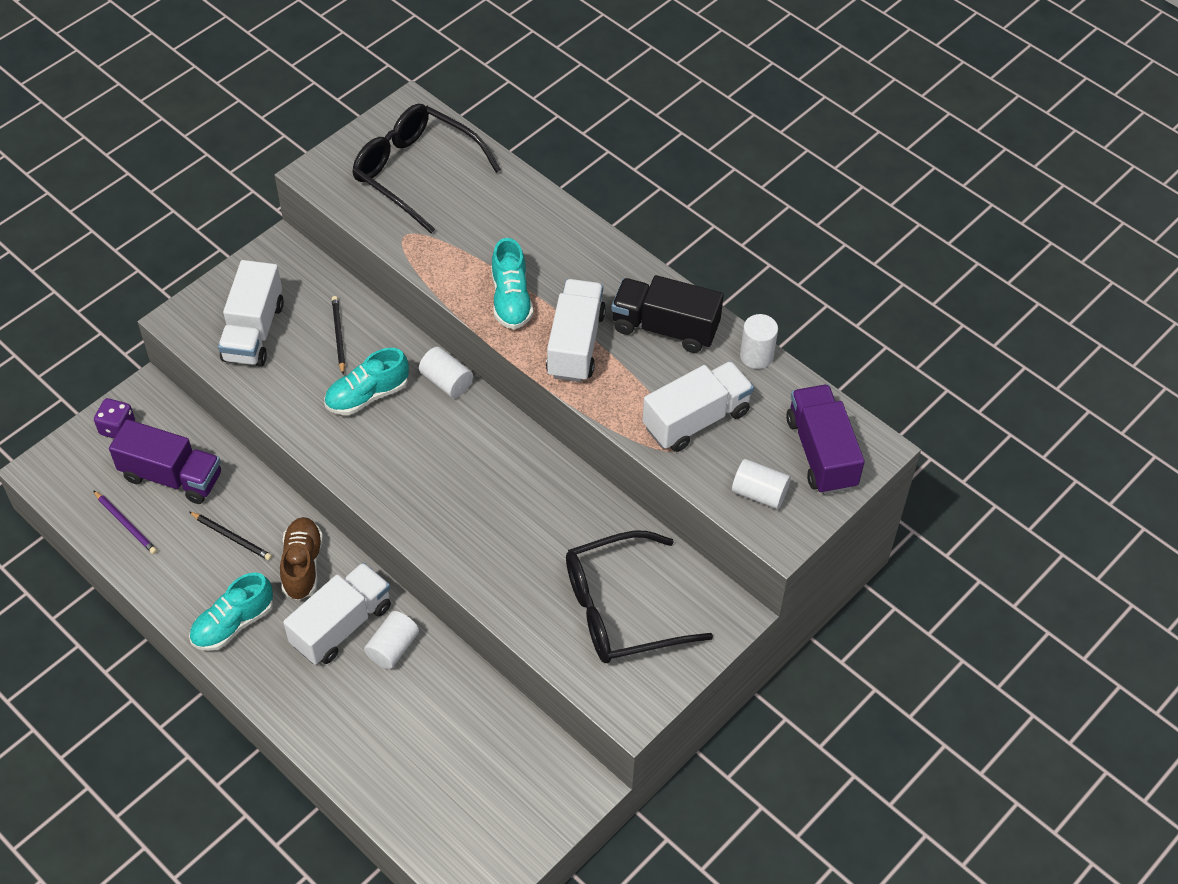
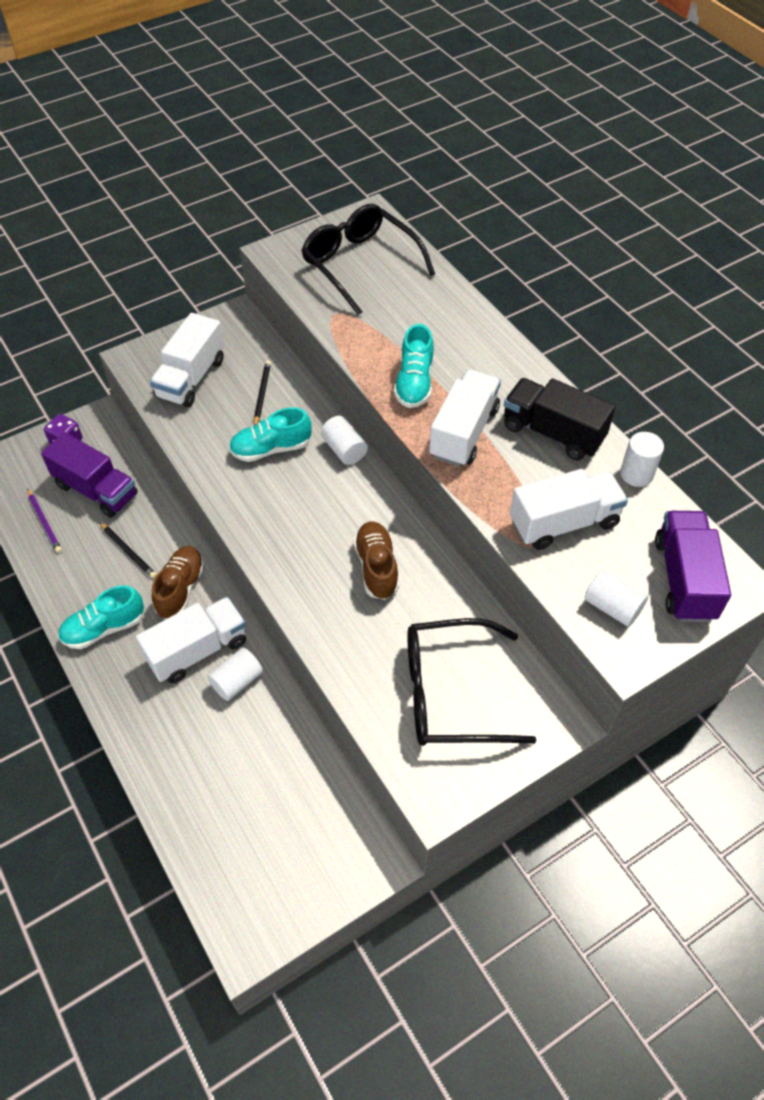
camera: 15 degrees right, 0 degrees up
none -> brown shoe [353,521,399,600]

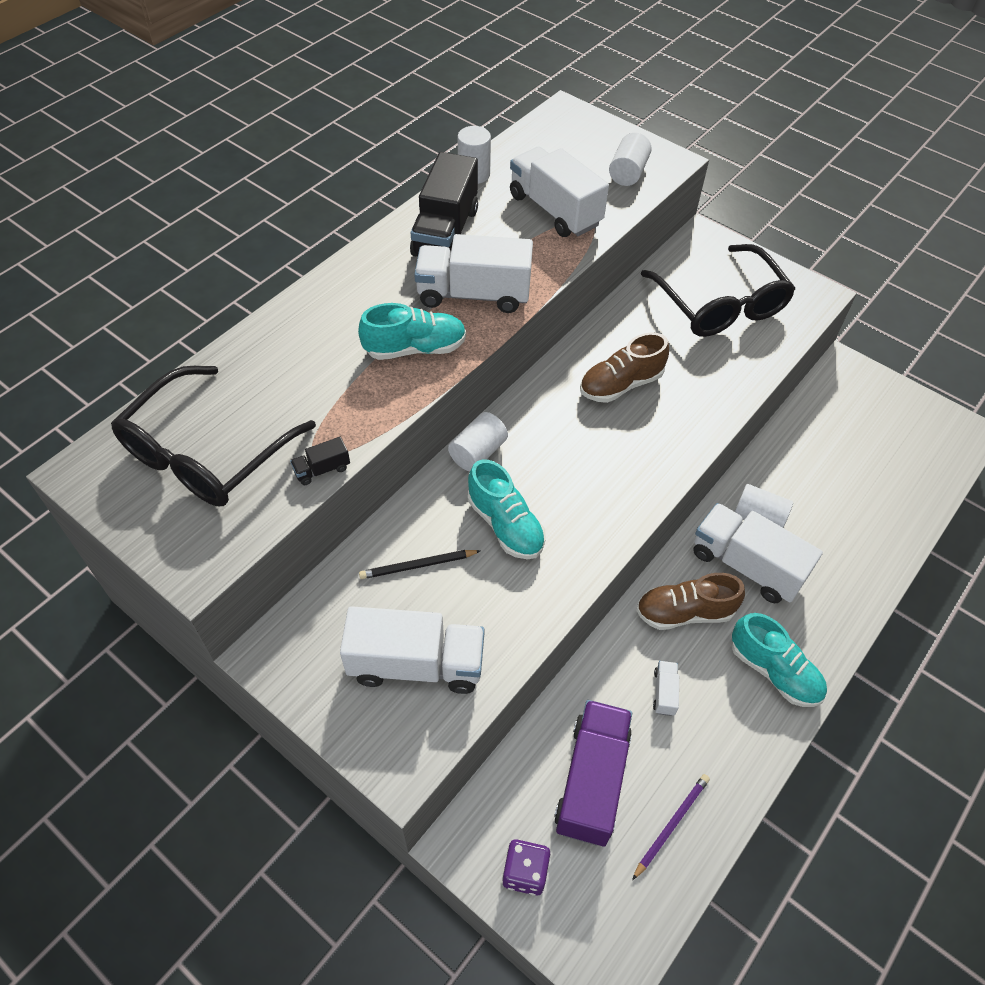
camera: 110 degrees left, 0 degrees up
black pencil [99,522,157,578] -> white truck [653,661,679,716]
purple truck [655,511,731,622] -> none
none -> black truck [290,437,350,485]

